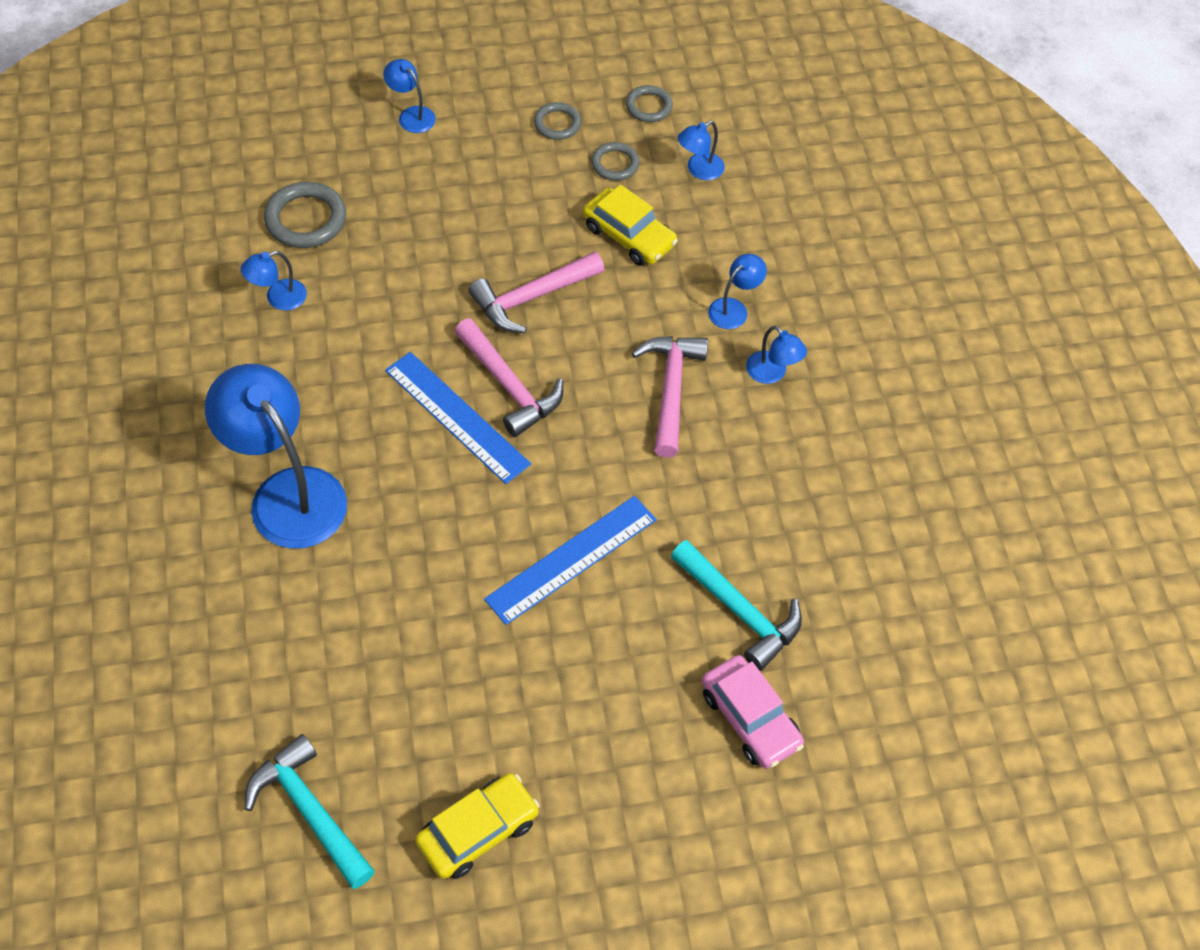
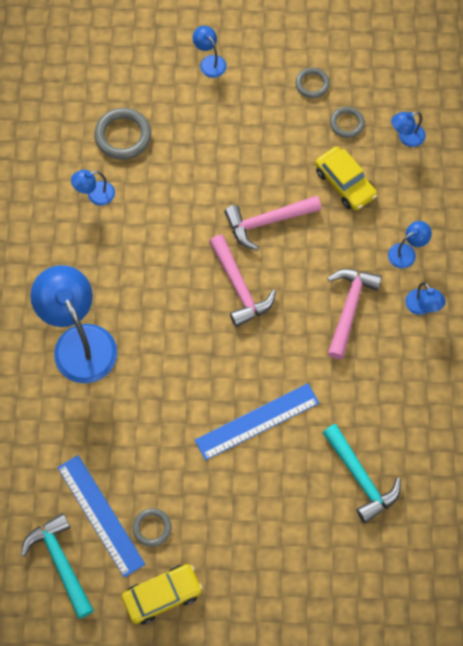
camera: 15 degrees right, 10 degrees up
blue ruler [385,352,531,484] -> blue ruler moved to [57,455,145,578]
grey ring [626,85,673,122] -> grey ring moved to [132,508,172,547]
pink car [702,655,804,769] -> none

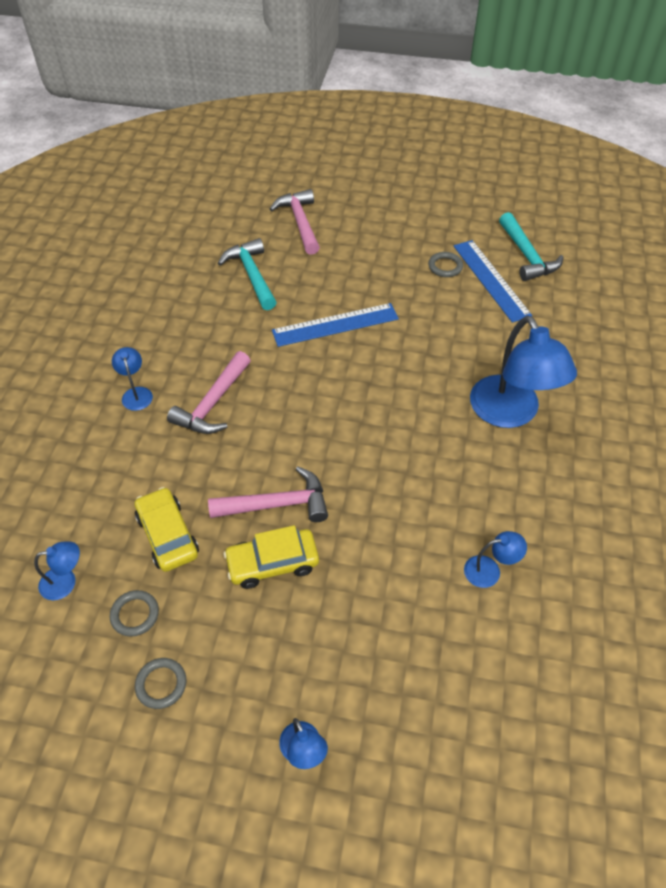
camera: 170 degrees left, 15 degrees down
grey ring [94,108,151,160] -> none
yellow car [122,564,203,624] -> yellow car moved to [224,525,319,589]
pink hammer [209,235,276,327] -> pink hammer moved to [270,189,320,255]
blue lamp [388,221,432,269] -> none

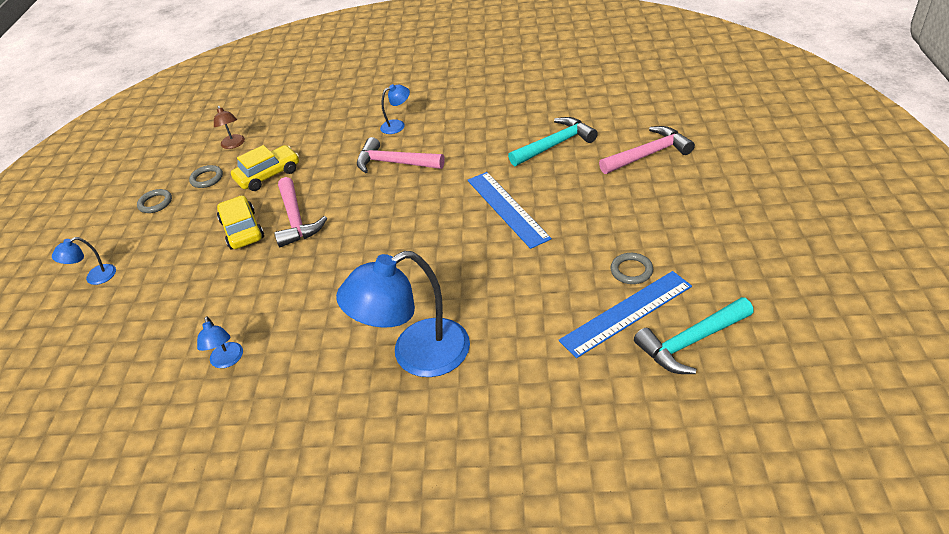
camera: 85 degrees right, 10 degrees down
blue lamp [34,542,80,600] -> brown lamp [214,106,245,149]

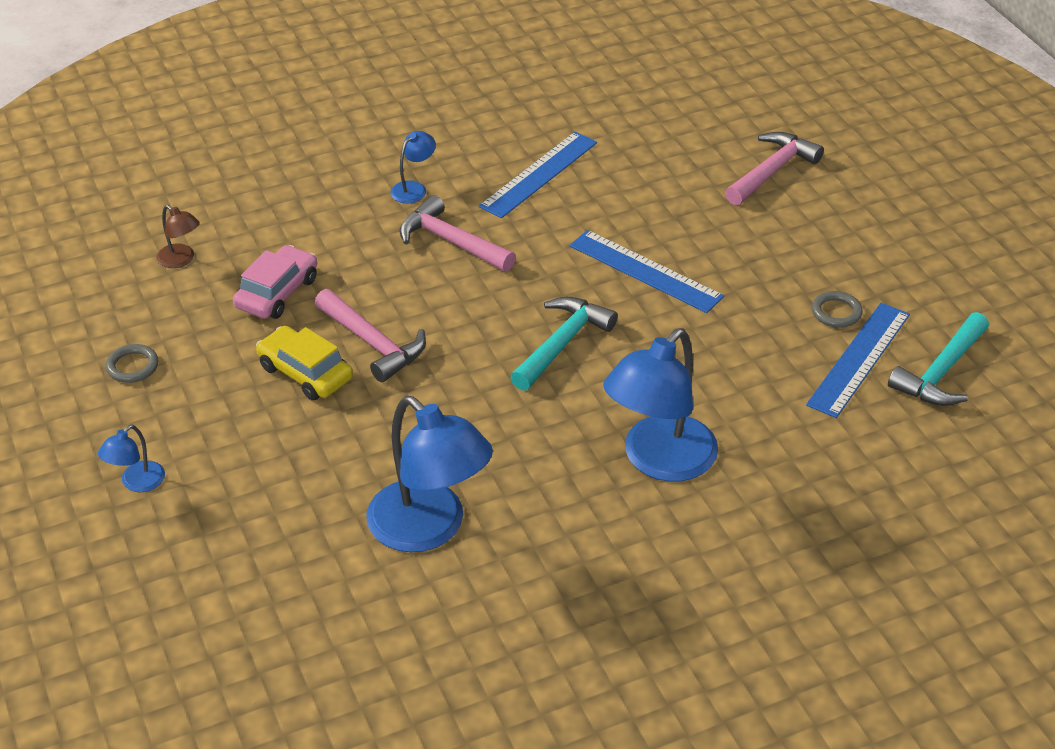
camera: 30 degrees left, 0 degrees up
grey ring [189,165,223,188] -> none
blue lamp [197,317,243,368] -> blue lamp [366,396,493,552], size x2.21
yellow car [231,145,299,191] -> pink car [233,245,317,319]
pink hammer [357,137,445,173] -> pink hammer turned 45 degrees clockwise [400,195,516,272]
turquoise hammer [508,117,598,166] -> turquoise hammer moved to [510,297,618,391]
none -> blue ruler [479,132,597,218]

